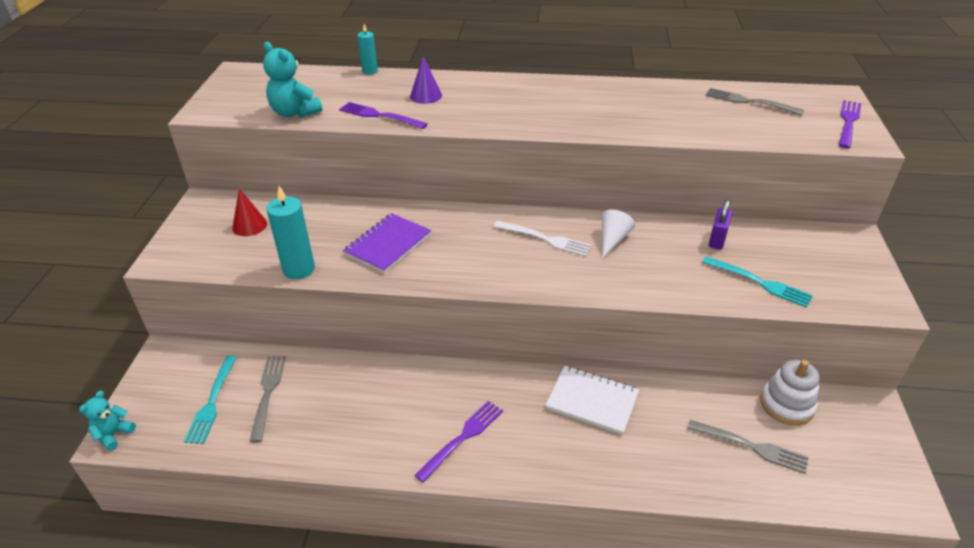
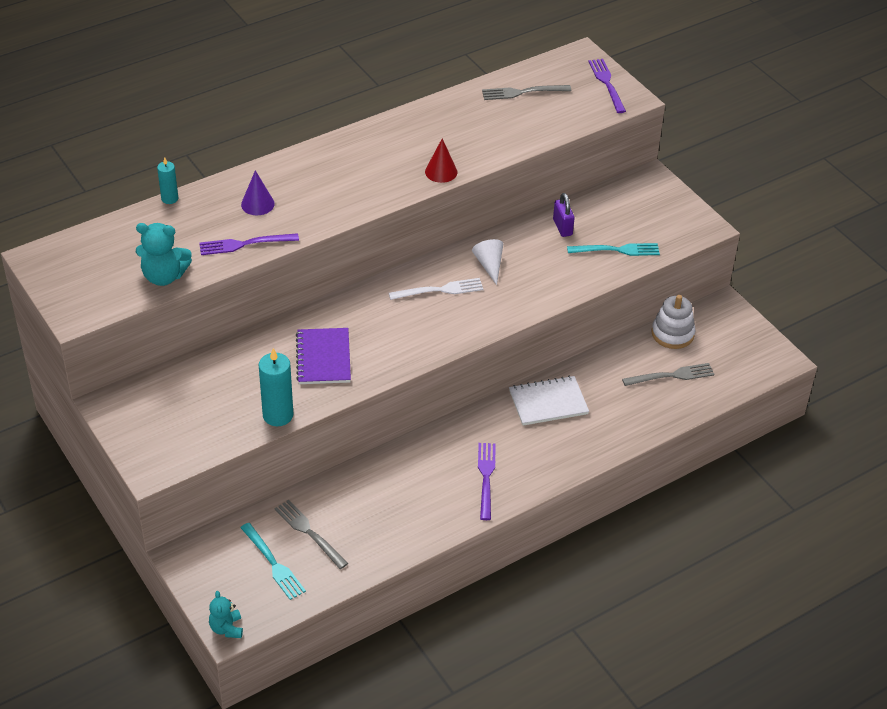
camera: 40 degrees left, 5 degrees up
red cone [232,189,267,236] -> red cone moved to [425,138,457,183]

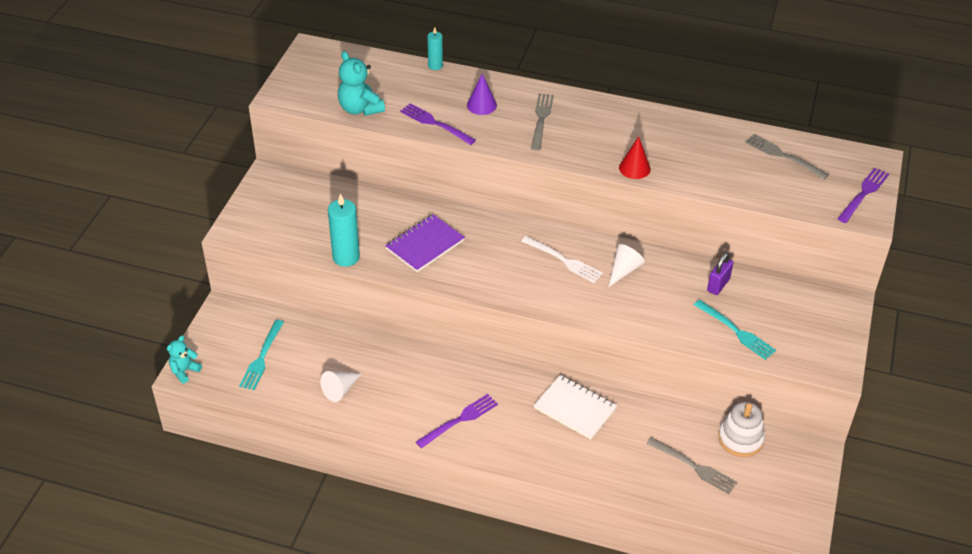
camera: 50 degrees right, 0 degrees up
grey fork [274,500,348,569] -> grey fork moved to [531,93,554,151]
none -> white cone [320,371,362,402]

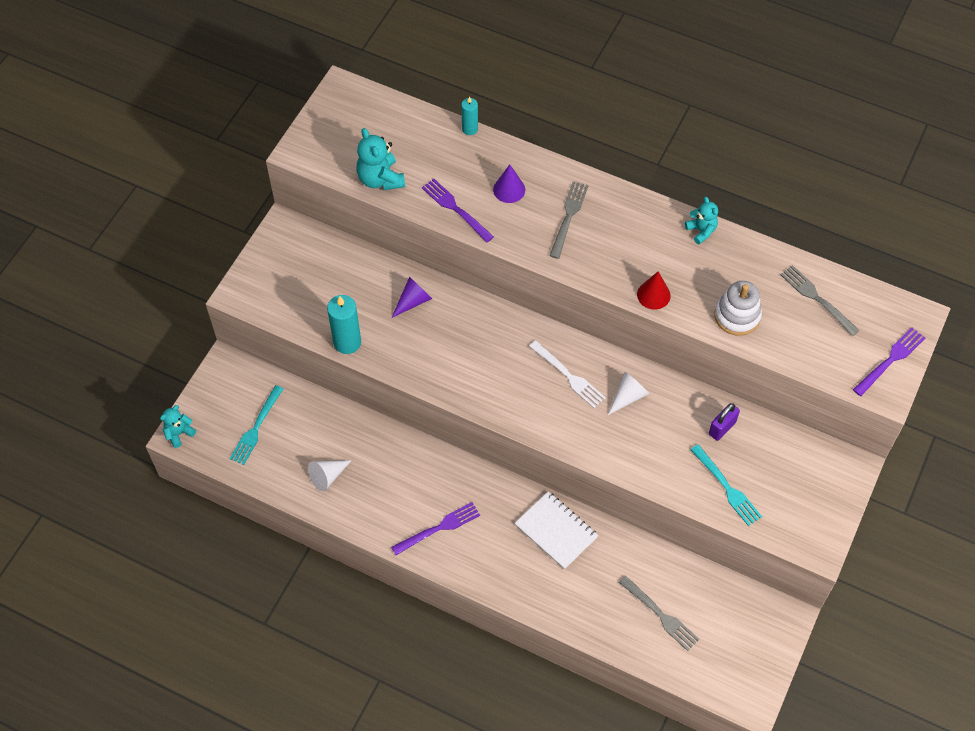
camera: 10 degrees right, 15 degrees up
purple notebook [385,214,465,272] -> none
white stacking toy [718,402,765,457] -> white stacking toy moved to [714,281,762,336]
none -> purple cone [392,276,432,318]
none -> turquoise teddy bear [685,197,718,244]

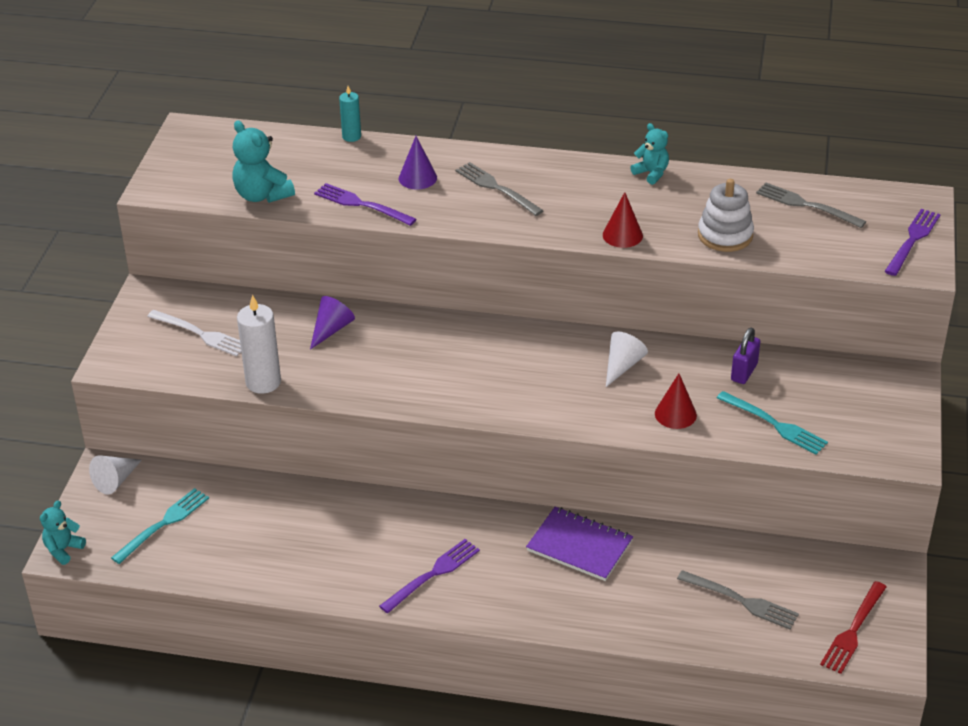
camera: 15 degrees left, 20 degrees down
turquoise fork [230,385,283,465] -> turquoise fork turned 150 degrees counterclockwise [111,488,209,564]
white cone [308,460,352,491] -> white cone moved to [89,456,142,494]
turquoise candle [327,295,361,354] -> white candle [237,295,281,394]
white notebook [515,491,598,569] -> purple notebook [526,507,633,581]
white fork [529,340,606,408] -> white fork moved to [147,310,241,356]
grey fork [549,181,589,259] -> grey fork turned 45 degrees counterclockwise [455,162,544,216]
none -> red cone [655,373,697,429]
none -> red fork [820,581,887,674]

